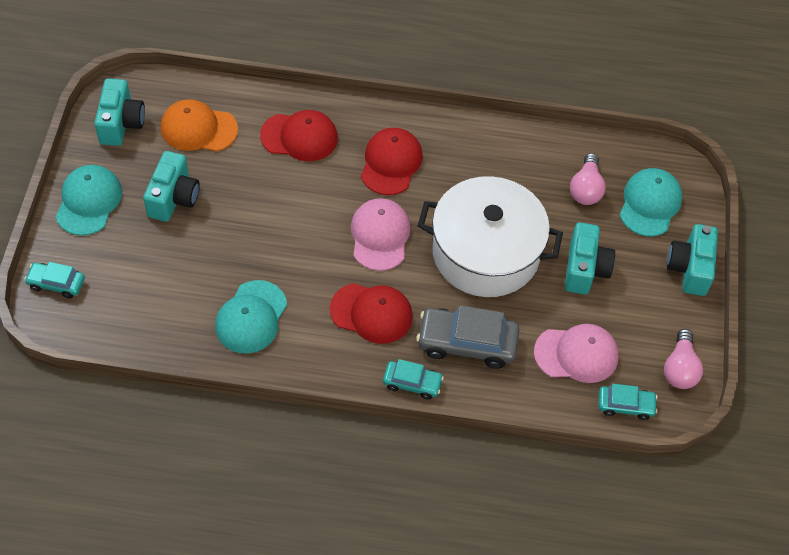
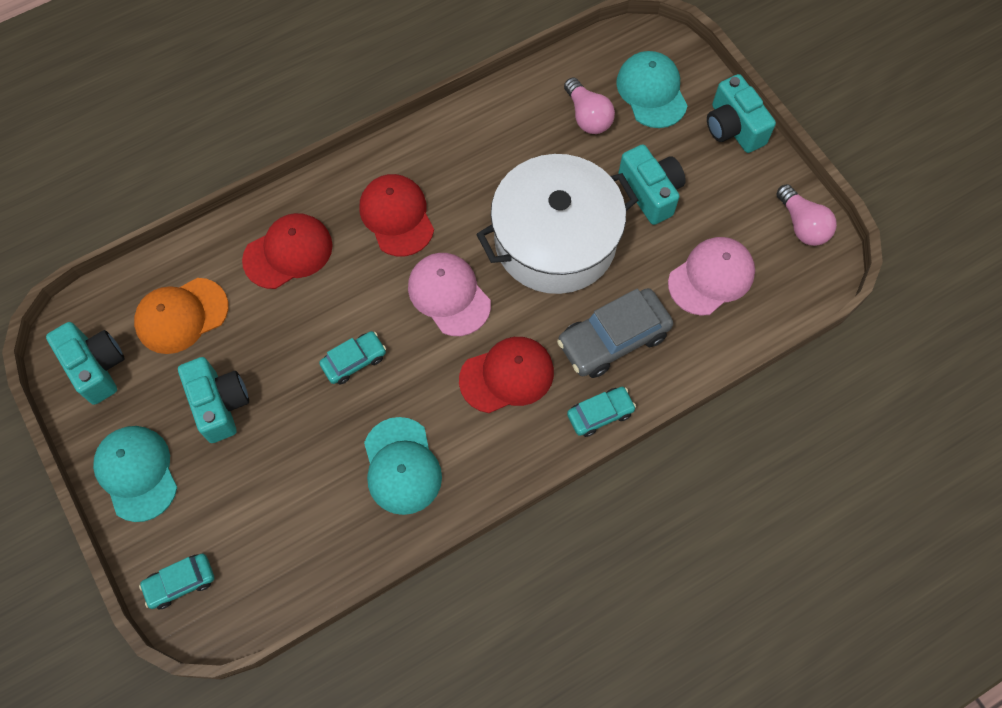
camera: 35 degrees left, 10 degrees up
turquoise car [598,384,658,420] -> turquoise car moved to [319,331,386,384]

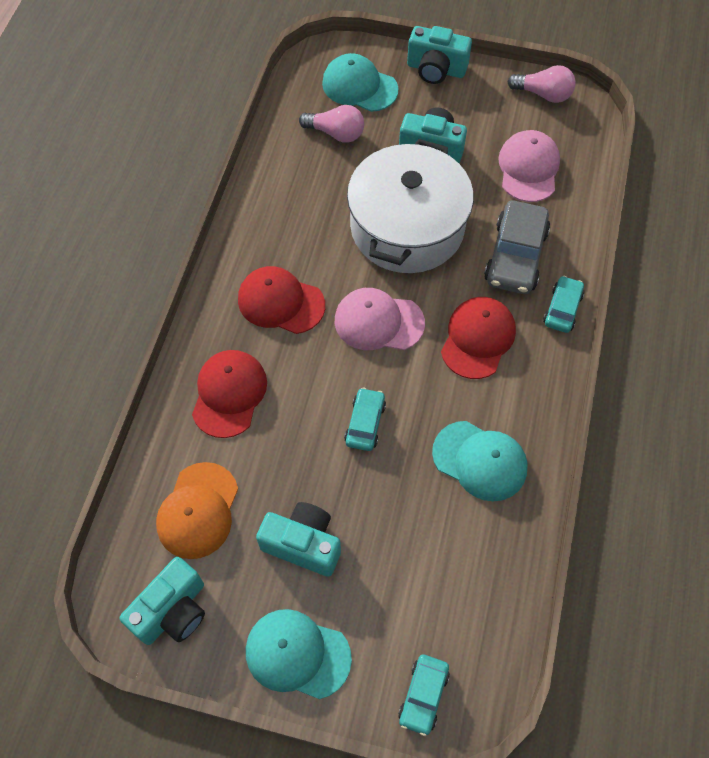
camera: 45 degrees left, 5 degrees down
turquoise camera [46,322,125,405] -> turquoise camera turned 120 degrees clockwise [120,557,205,645]

